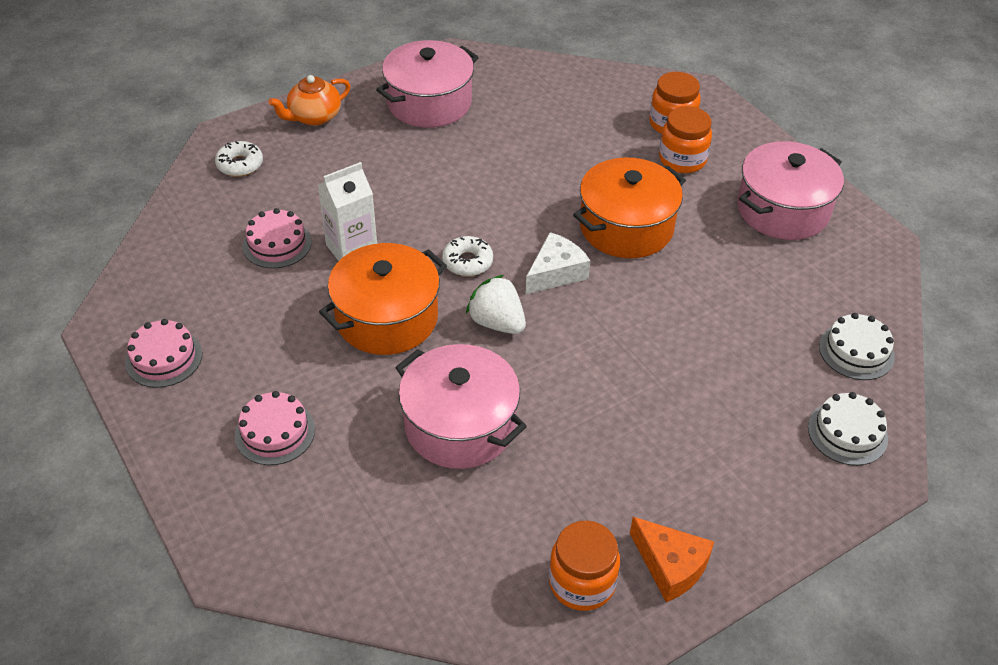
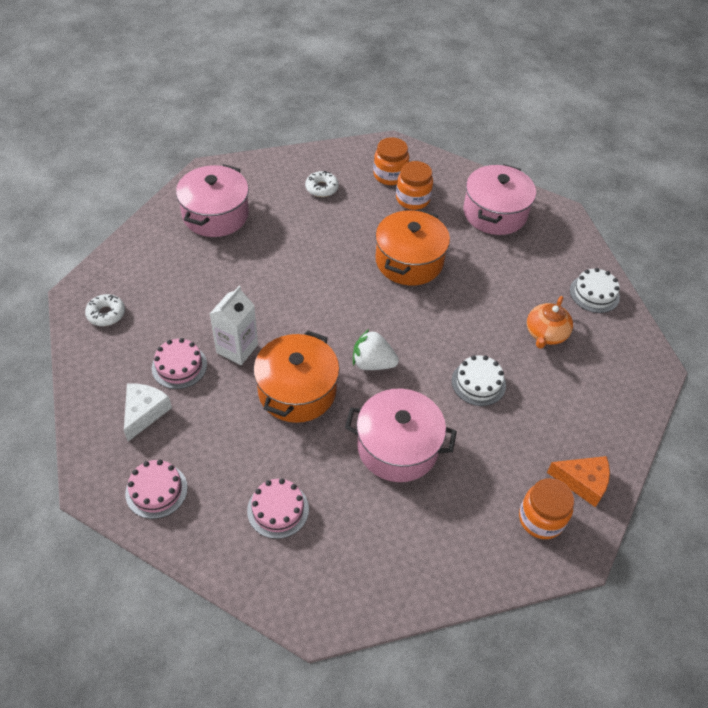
camera: 30 degrees left, 5 degrees up
orange teapot [268,75,350,126] -> orange teapot moved to [527,296,573,349]
white donut [442,236,493,276] -> white donut moved to [305,171,339,197]
white cheese [525,232,590,295] -> white cheese moved to [124,384,172,441]
white cake [808,392,888,466] -> white cake moved to [452,355,506,406]

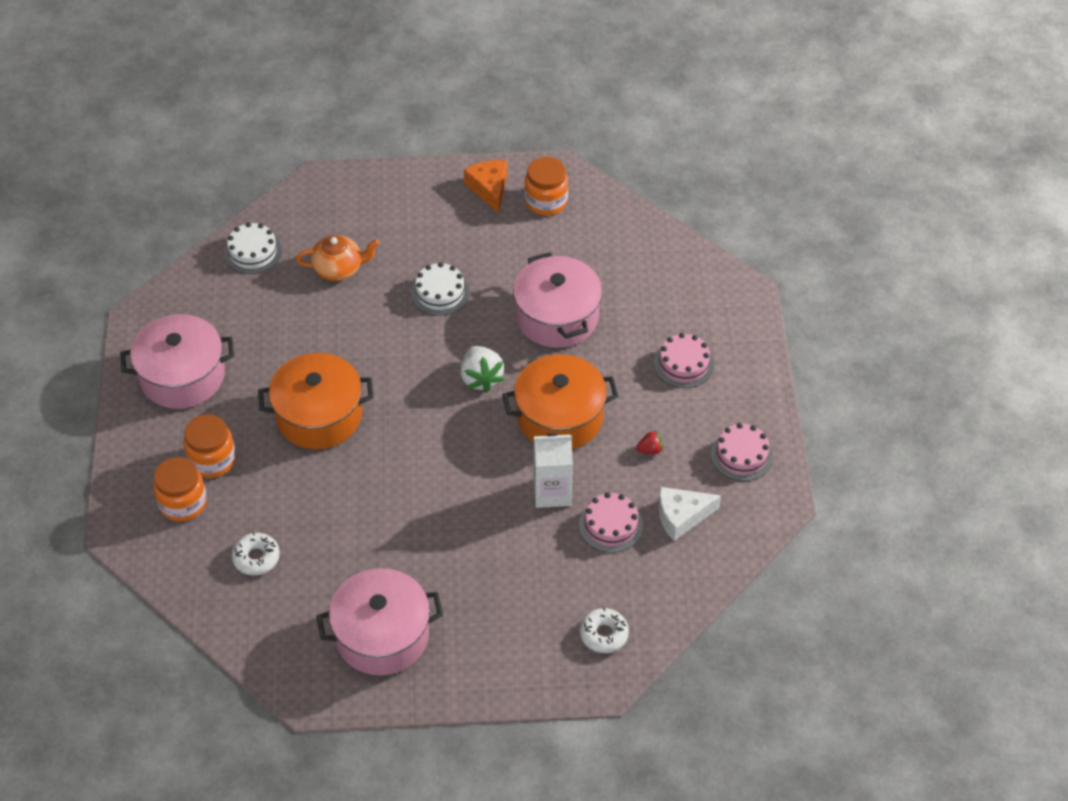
camera: 120 degrees left, 0 degrees up
none -> red strawberry [636,430,663,454]

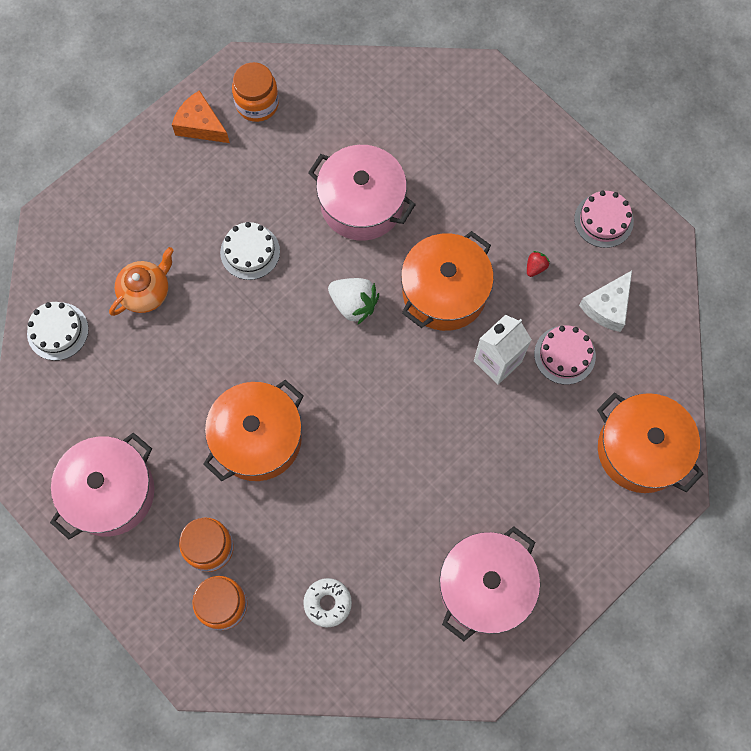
camera: 40 degrees left, 20 degrees up
white donut [580,607,629,653] -> orange pot [597,393,703,493]
pink cake [654,333,714,388] -> none

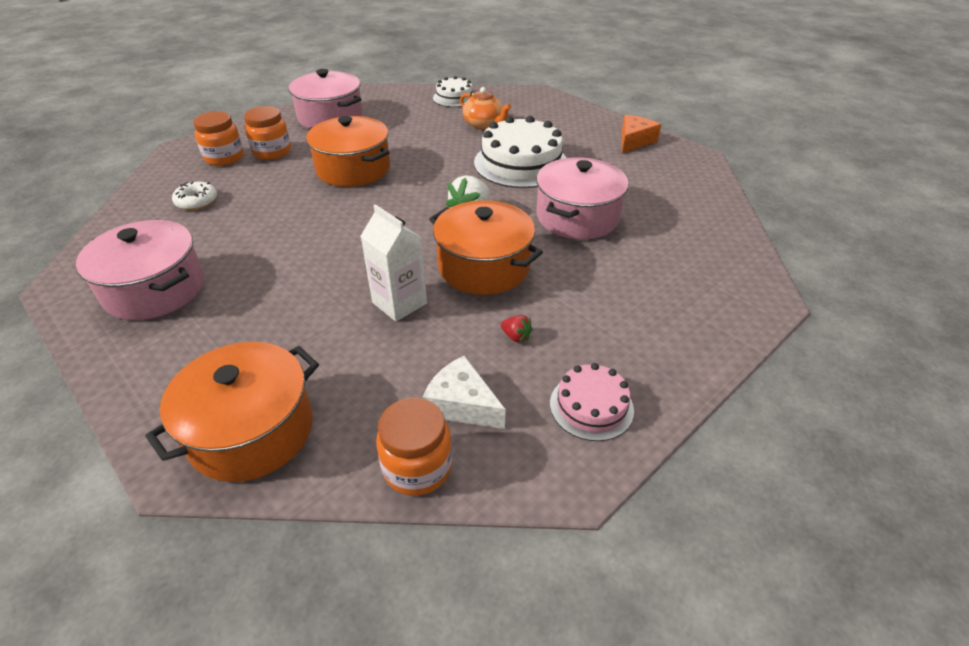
camera: 90 degrees right, 30 degrees down
white cake [220,222,280,280] -> white cake [474,116,567,188], size x1.83
orange jar [232,62,279,122] -> orange jar moved to [376,398,452,496]
pink cake [534,325,596,385] -> none

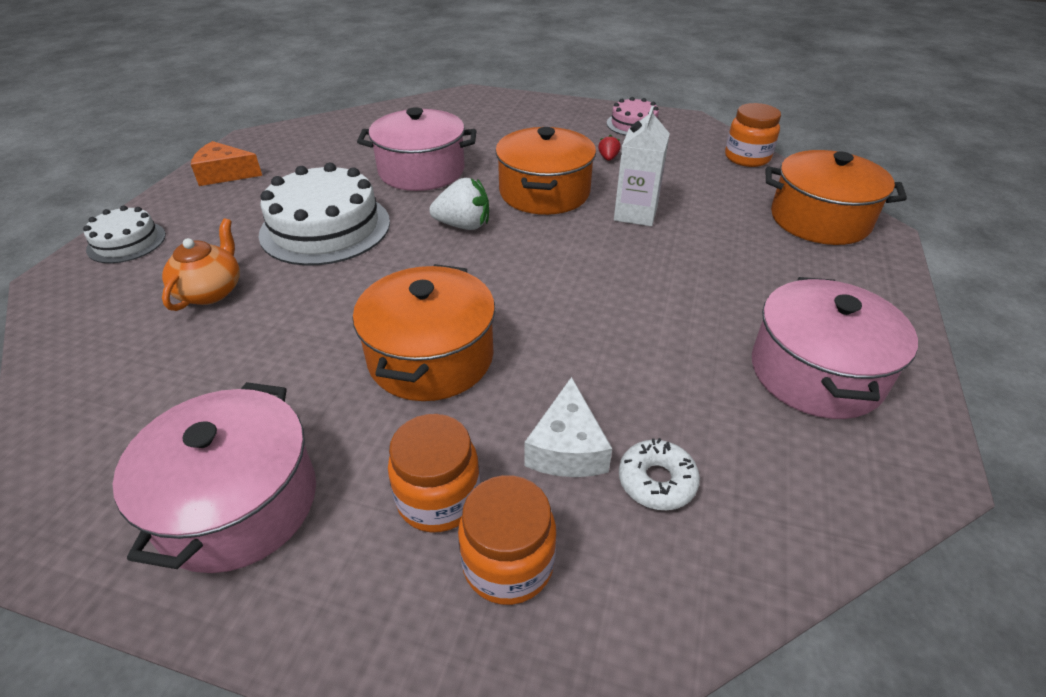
camera: 120 degrees left, 0 degrees up
white cheese [423,355,506,429] -> white cheese moved to [524,377,612,477]
white cake [433,76,474,107] -> white cake moved to [83,205,166,263]

